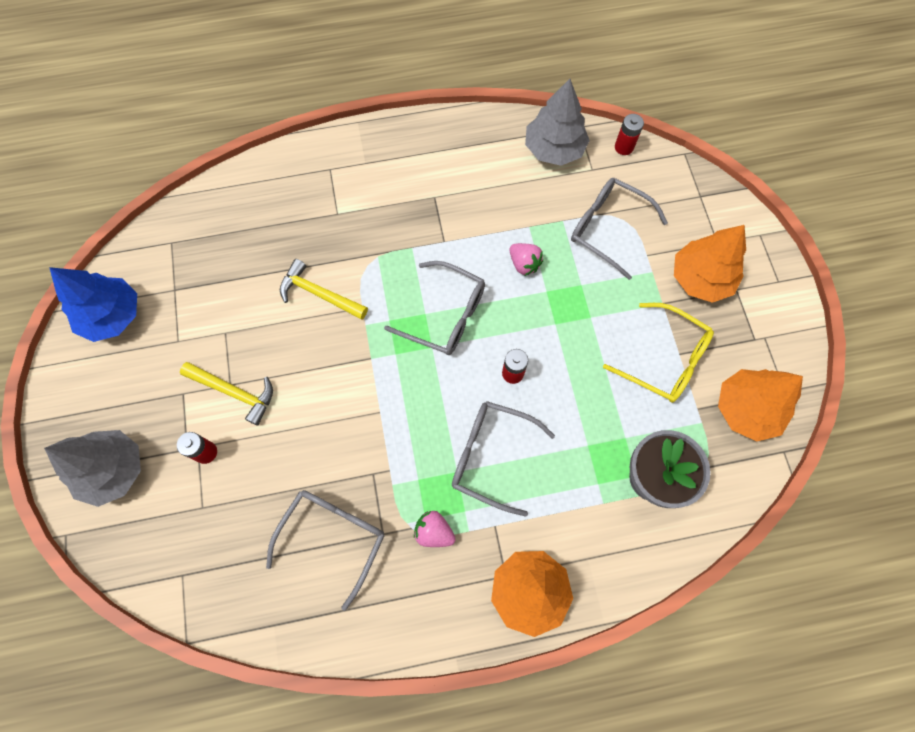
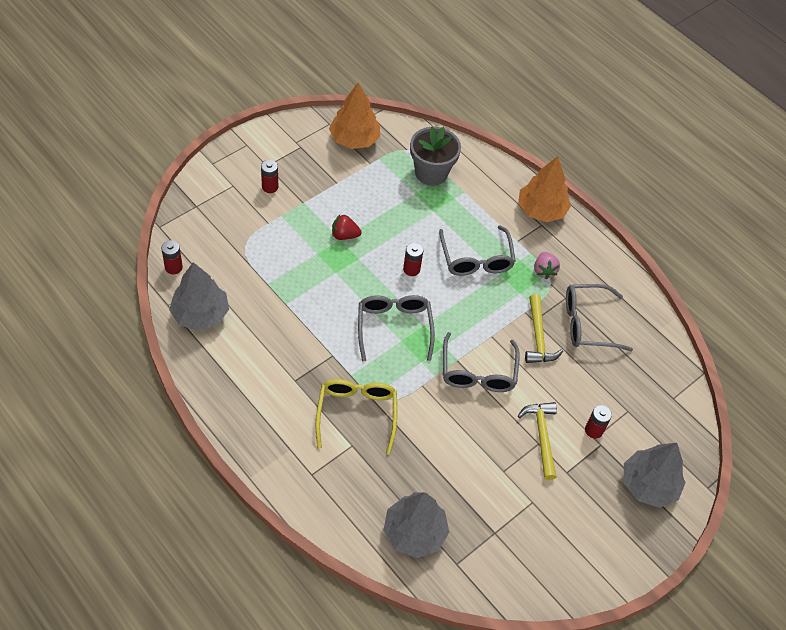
camera: 125 degrees left, 15 degrees down
blue tree [49,267,137,342] -> none
yellow hammer [280,259,368,320] -> yellow hammer moved to [525,294,563,363]
pink strawberry [510,243,543,276] -> none
grey glasses [571,178,668,280] -> grey glasses moved to [443,332,520,392]
yellow glasses [603,303,714,403] -> yellow glasses moved to [316,379,397,455]
orange tree [674,225,746,303] -> red battery [261,160,278,193]
none -> red strawberry [332,215,362,240]
none -> grey tree [383,492,449,558]

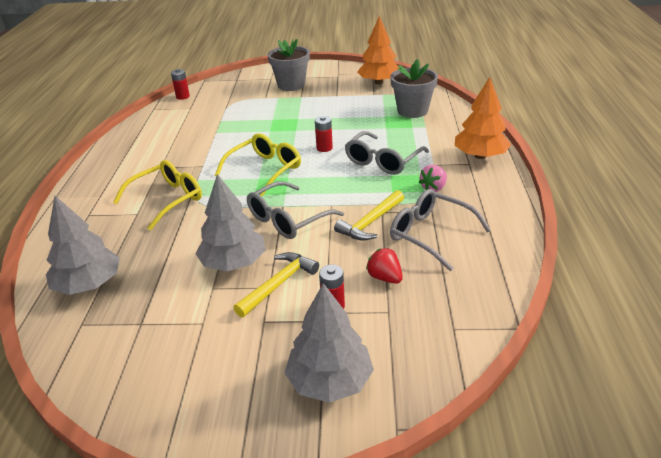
camera: 50 degrees right, 20 degrees down
grey tree [169,262,229,331] -> grey tree moved to [195,174,265,271]
red battery [261,160,278,193] -> grey flower pot [267,39,310,91]
red strawberry [332,215,362,240] -> red strawberry moved to [366,248,403,284]
grey glasses [358,295,435,362] -> yellow glasses [215,133,301,196]

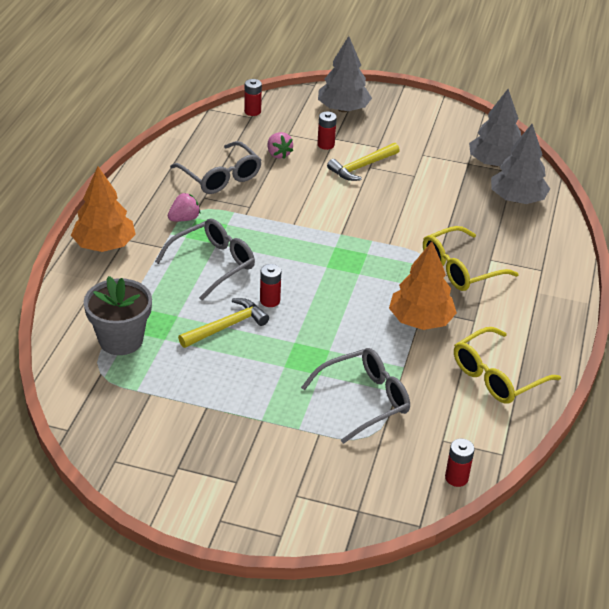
camera: 170 degrees left, 5 degrees up
grey tree [195,174,265,271] -> grey tree moved to [469,89,521,167]
yellow glasses [215,133,301,196] -> yellow glasses moved to [454,327,561,404]
grey glasses [247,181,344,239] -> grey glasses moved to [301,348,410,444]
grey flower pot [267,39,310,91] -> none
yellow hammer [334,190,404,241] -> yellow hammer moved to [178,298,269,348]
orange tree [357,16,400,85] -> orange tree moved to [389,242,457,330]
red strawberry [366,248,403,284] -> pink strawberry [268,132,293,159]
none -> red battery [244,79,262,116]

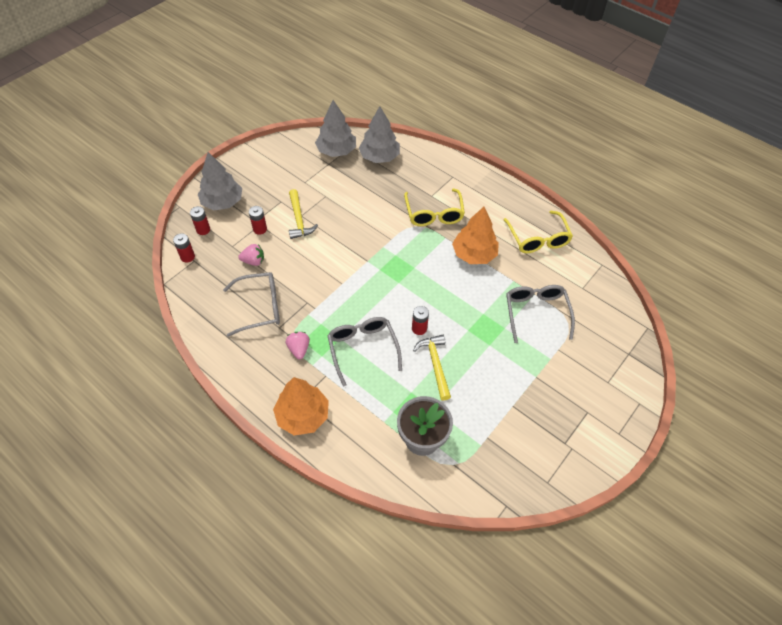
camera: 65 degrees left, 15 degrees up
red battery [445,439,475,487] -> red battery moved to [190,206,210,235]

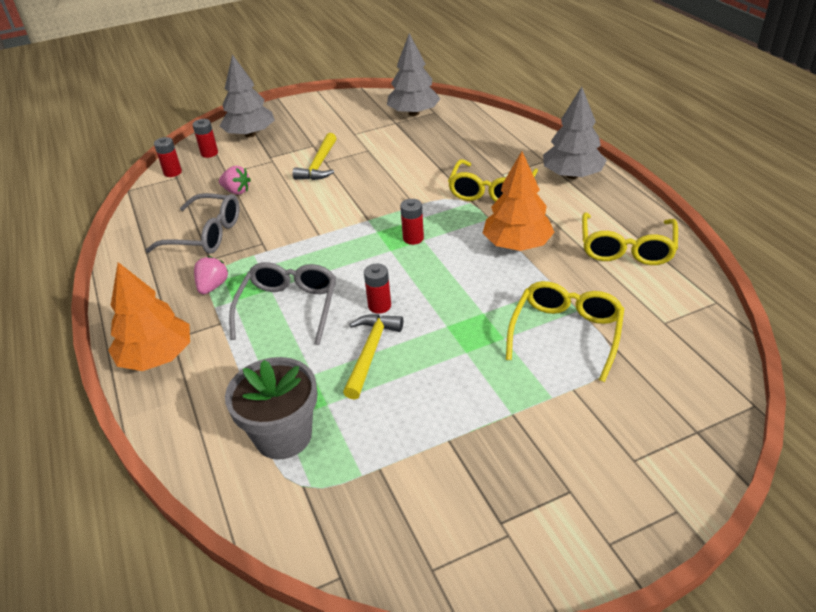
camera: 30 degrees right, 15 degrees down
red battery [249,206,267,235] -> red battery moved to [400,199,424,245]
grey tree [359,106,400,163] -> grey tree moved to [543,87,607,179]
grey glasses [506,285,575,343] -> yellow glasses [506,281,624,382]

